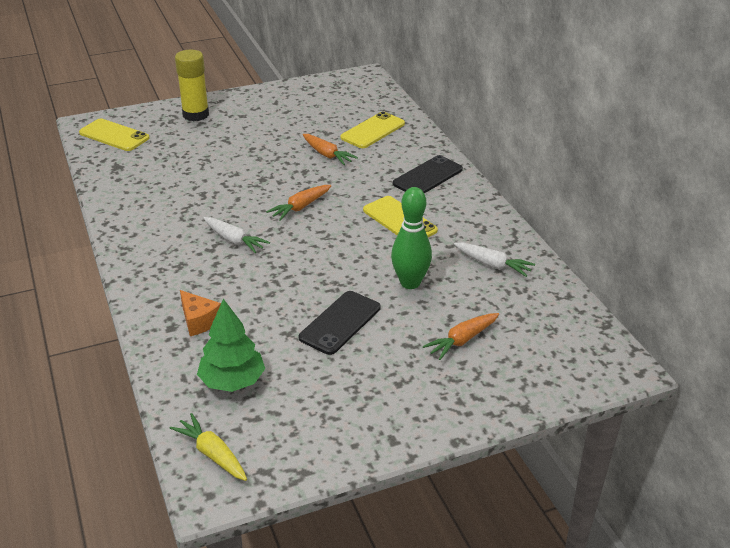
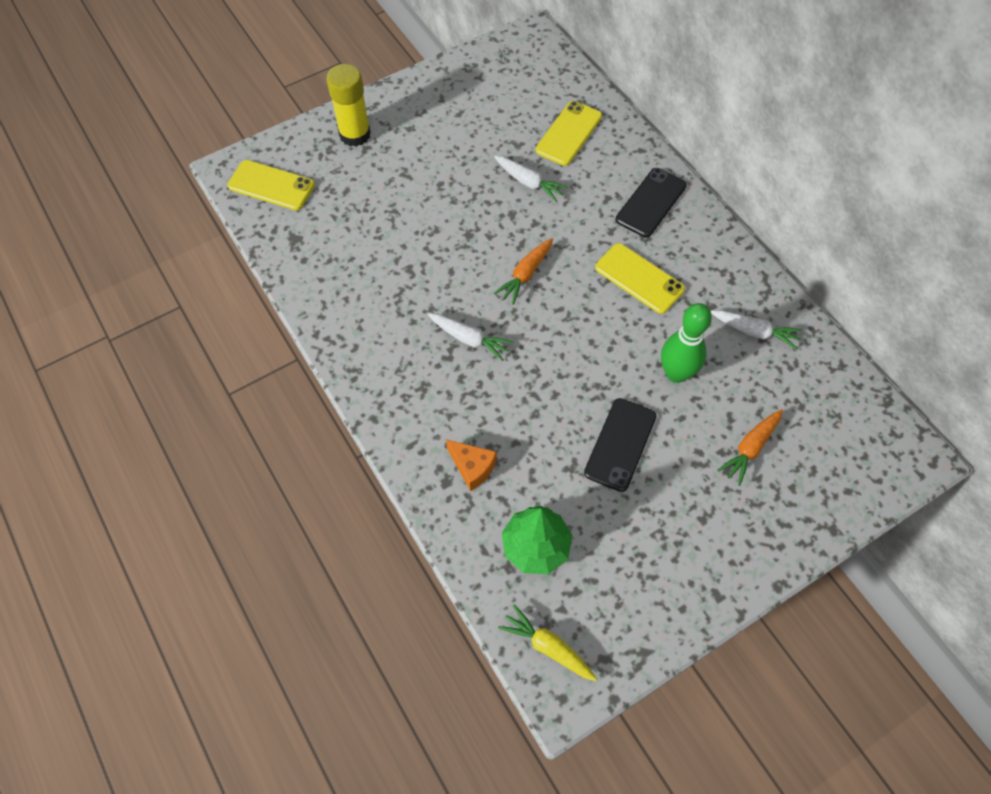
camera: 10 degrees left, 25 degrees up
orange carrot [303,134,358,165] -> white carrot [494,156,569,202]

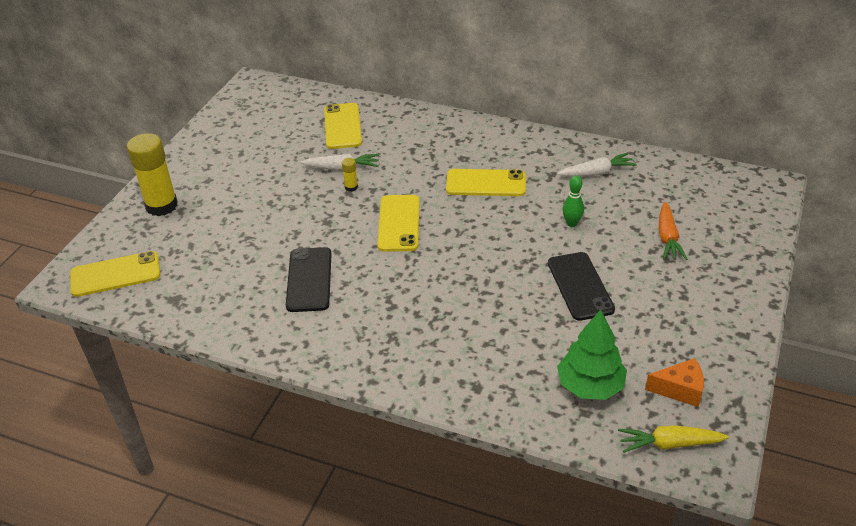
camera: 35 degrees left, 20 degrees down
white carrot [428,313,514,361] -> none
orange cheese [446,440,497,491] -> orange cheese moved to [645,358,704,407]
orange carrot [494,238,553,305] -> yellow phone [377,195,420,252]
black phone [616,168,687,237] -> black phone moved to [286,247,332,312]
green bowling pin [661,303,712,383] -> green bowling pin [563,175,584,227], size x0.55
none -> yellow glue stick [342,158,358,192]

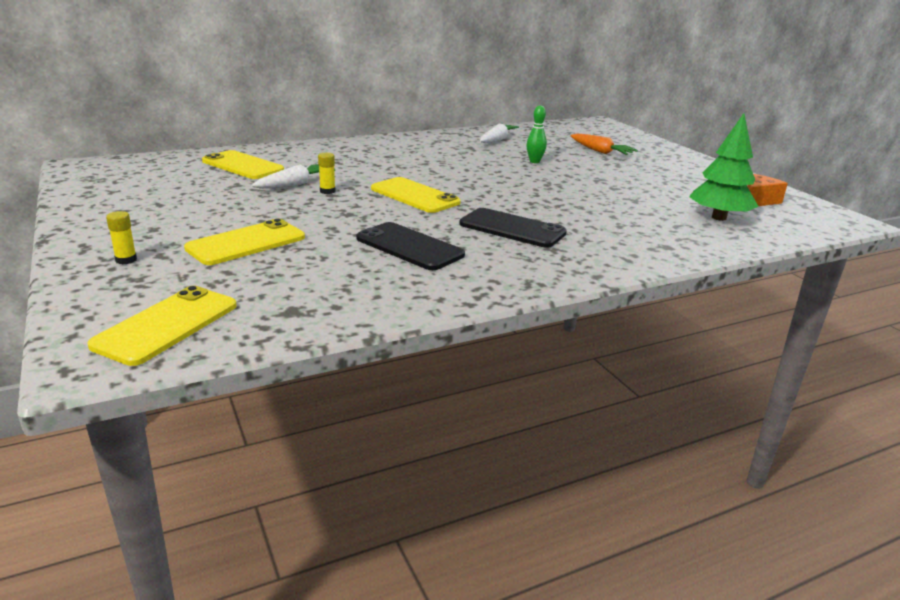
camera: 50 degrees left, 15 degrees down
yellow glue stick [127,133,178,216] -> yellow glue stick [106,211,137,265], size x0.42
yellow phone [446,169,526,196] -> yellow phone moved to [184,219,305,265]
black phone [548,252,615,321] -> black phone moved to [459,208,567,248]
yellow carrot [618,425,729,453] -> none

